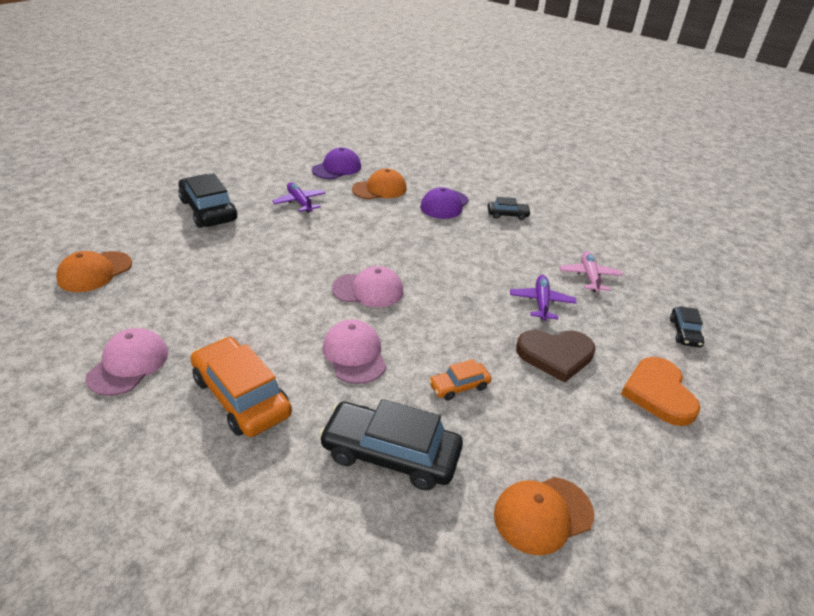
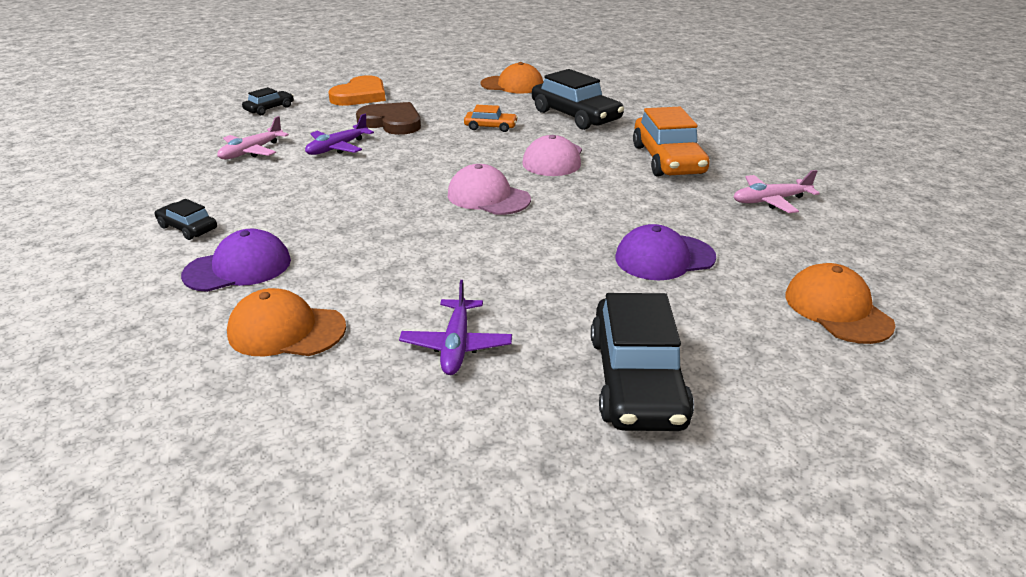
camera: 145 degrees left, 5 degrees down
orange cap [56,251,132,292] -> orange cap turned 90 degrees counterclockwise [785,263,895,344]
pink cap [85,328,168,396] -> pink plane [734,170,820,213]
purple cap [312,148,361,179] -> purple cap moved to [615,224,716,280]

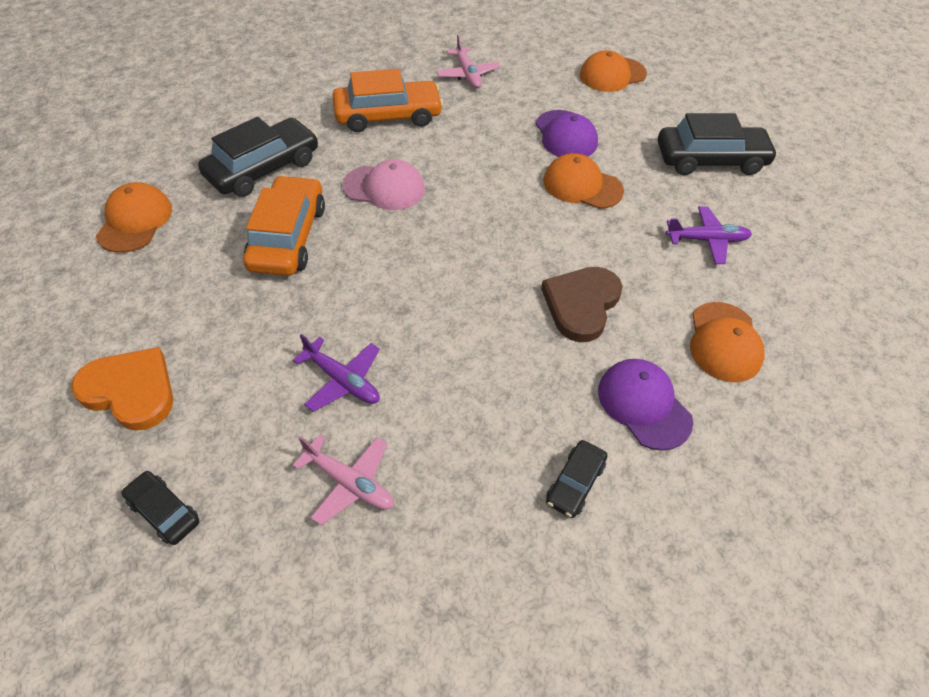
camera: 95 degrees left, 20 degrees up
brown heart [356,102,421,135] -> brown heart moved to [541,267,622,342]
pink cap [448,164,531,215] -> none
orange car [464,105,518,132] -> orange car [243,175,325,276], size x1.97
none -> orange cap [543,153,624,209]

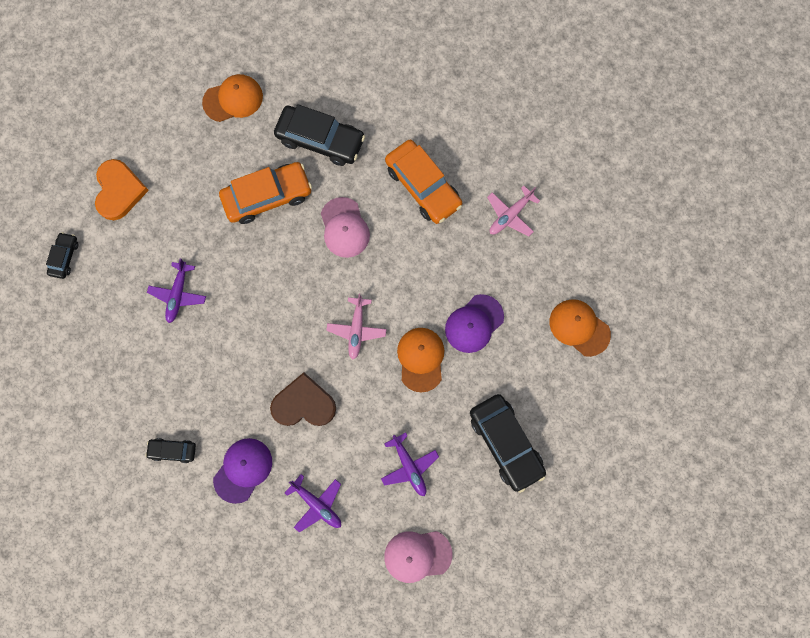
camera: 65 degrees right, 25 degrees up
pink plane [292,435,394,525] -> pink plane moved to [326,293,386,359]
orange cap [690,302,765,382] -> purple plane [285,474,341,533]
none -> pink cap [384,531,452,583]

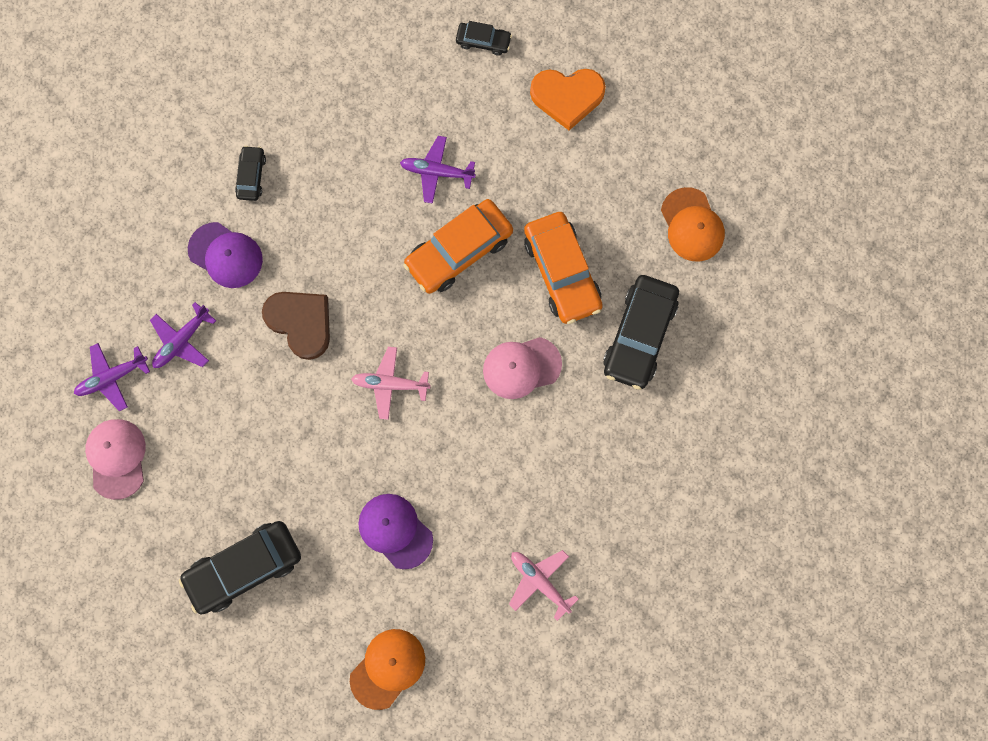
camera: 90 degrees right, 0 degrees up
brown heart [270,372,336,426] -> brown heart turned 45 degrees counterclockwise [262,292,330,360]
purple plane [381,432,439,496] -> purple plane moved to [74,343,150,411]
orange car [385,140,462,224] -> orange car moved to [403,199,513,294]
orange cap [397,328,444,392] -> none

